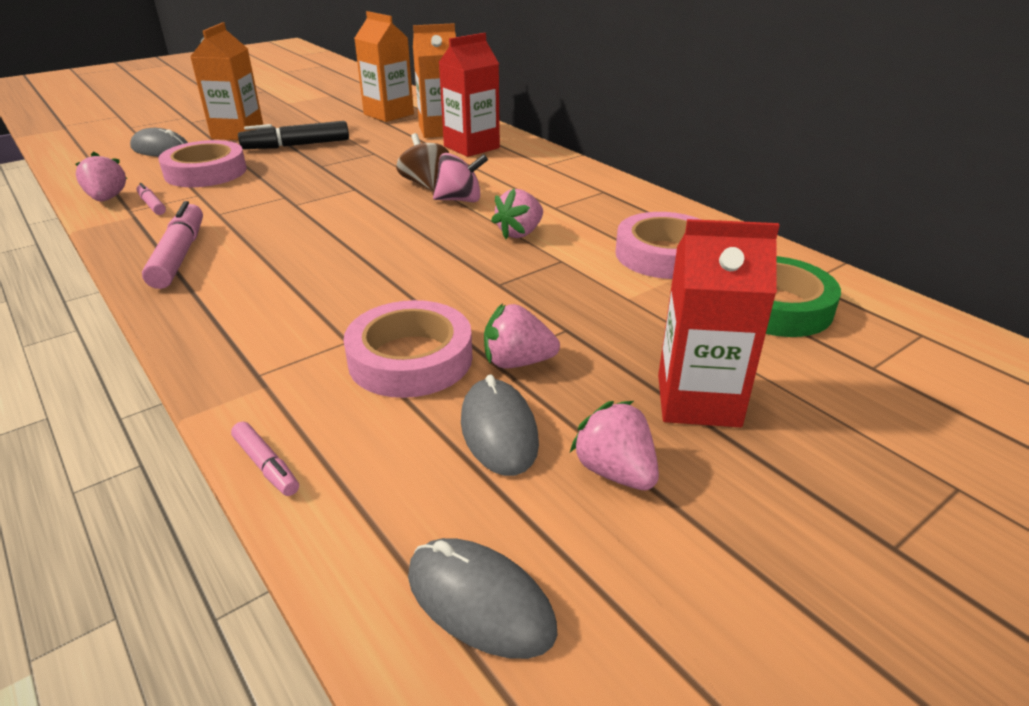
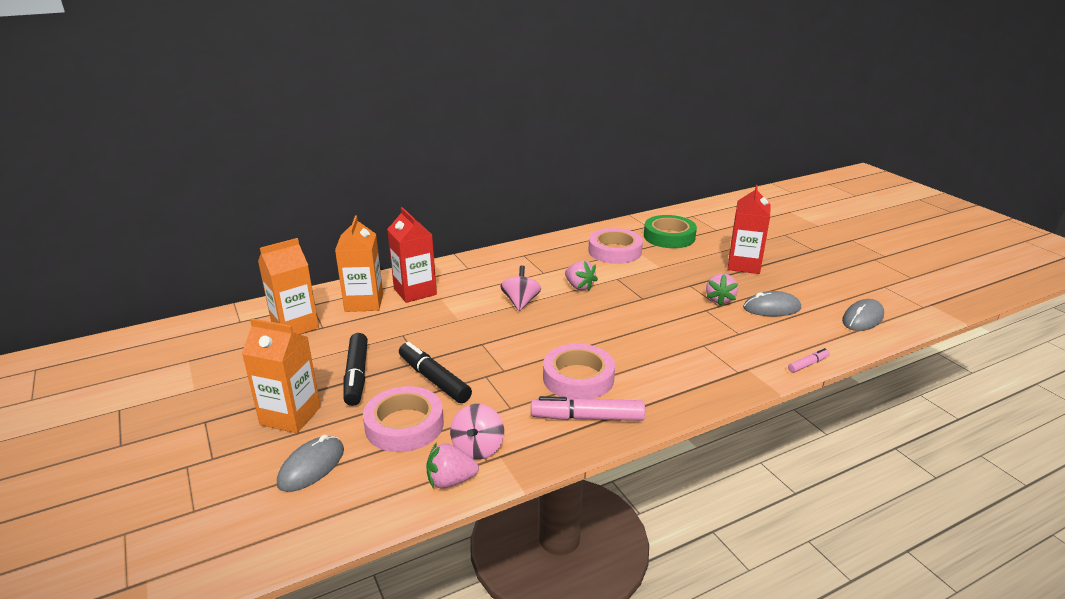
camera: 80 degrees left, 5 degrees down
pink marker [136,183,166,215] -> pink spinning top [450,404,504,460]
pink tape [343,300,473,398] -> pink tape moved to [543,344,615,400]
brown spinning top [396,133,449,191] -> none
pink strawberry [570,401,659,490] -> none
none -> black marker [399,342,472,403]

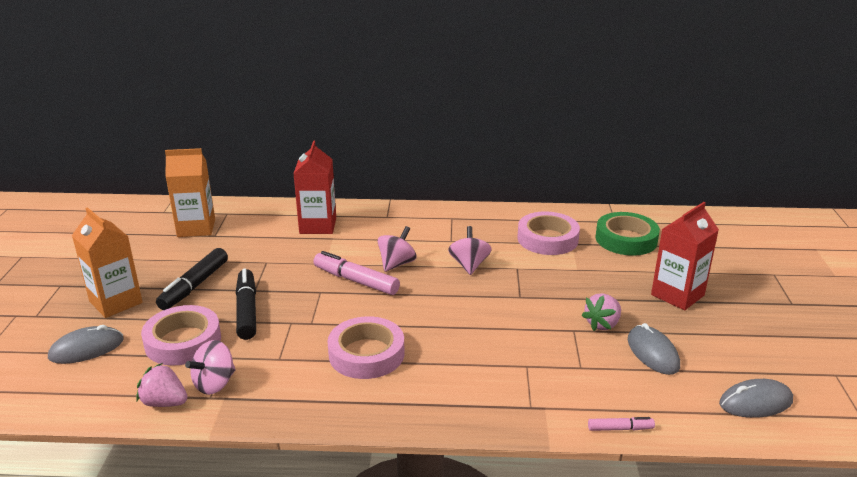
camera: 30 degrees right, 0 degrees up
orange carton [335,215,383,312] -> none
pink marker [531,396,645,421] -> pink marker moved to [313,251,400,295]
pink strawberry [565,260,598,291] -> pink spinning top [448,226,492,275]
grey mouse [743,291,801,316] -> grey mouse turned 45 degrees clockwise [628,323,680,375]

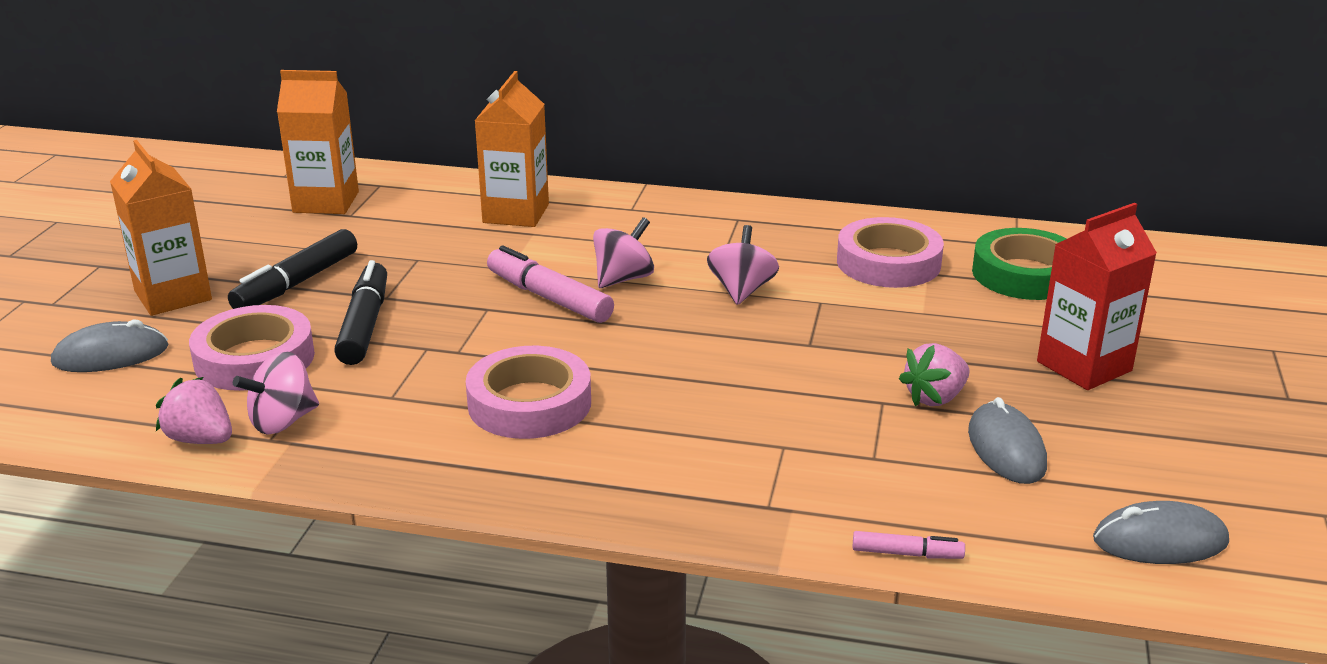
camera: 10 degrees right, 0 degrees up
red carton [293,141,336,234] -> orange carton [475,71,549,227]

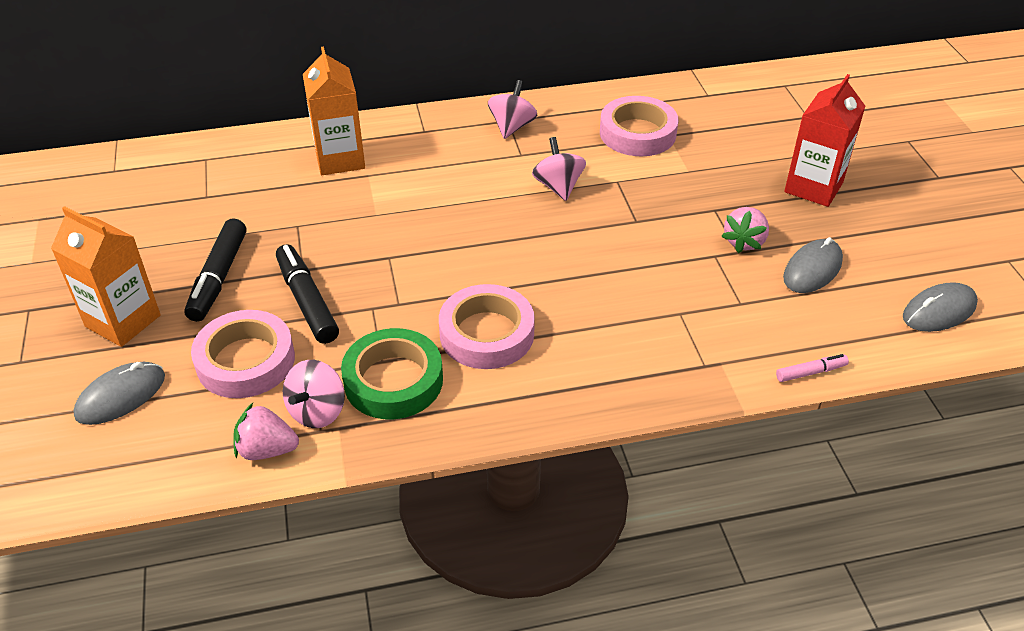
camera: 25 degrees left, 15 degrees up
orange carton [277,70,359,214] -> none
pink marker [487,246,614,323] -> none
pink spinning top [593,217,654,288] -> pink spinning top moved to [488,80,537,139]
grey mouse [968,397,1047,484] -> grey mouse turned 75 degrees clockwise [783,237,843,293]
green tape [972,228,1067,300] -> green tape moved to [341,328,443,419]

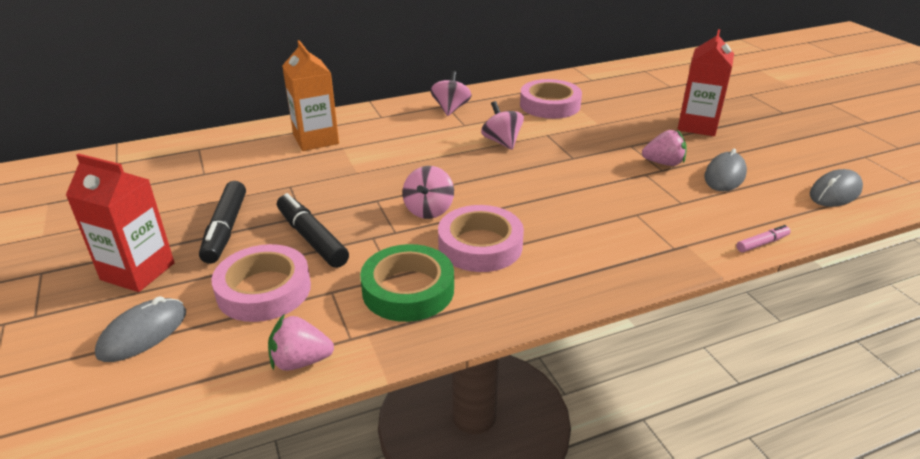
camera: 10 degrees left, 10 degrees down
orange carton [51,206,161,347] -> red carton [66,153,175,292]
pink spinning top [283,360,345,428] -> pink spinning top moved to [402,166,454,219]
pink strawberry [721,207,769,253] -> pink strawberry turned 105 degrees counterclockwise [642,129,687,166]

